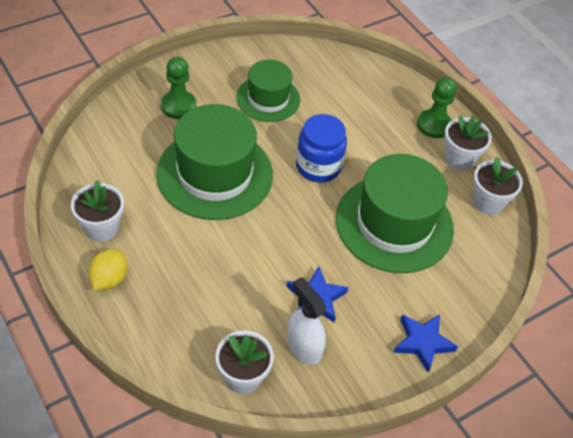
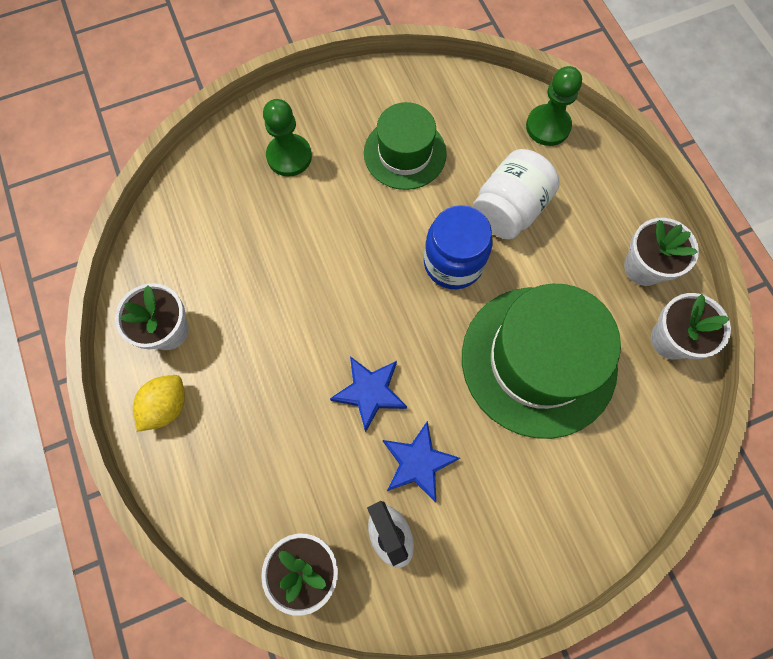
camera: 15 degrees right, 20 degrees up
green hat [156,104,273,220] -> none
blue star [393,314,458,372] -> blue star moved to [330,356,407,432]
green pawn [417,77,457,138] -> green pawn moved to [526,66,582,146]
none -> white jar [472,149,560,240]

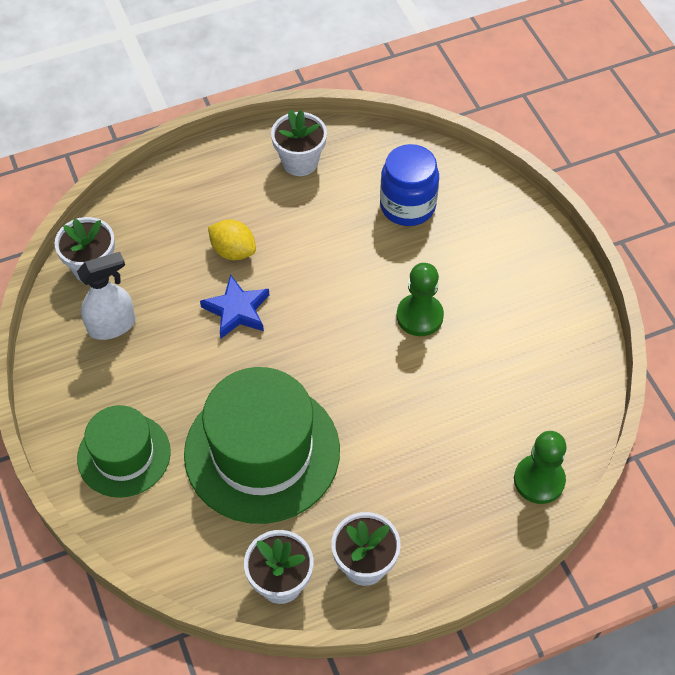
camera: 90 degrees right, 15 degrees down
yellow lemon [133,375,185,432] -> yellow lemon moved to [208,220,256,260]
green pawn [263,99,312,176] -> green pawn moved to [397,263,444,336]
green hat [364,102,447,190] -> green hat moved to [77,405,171,498]
blue star [383,421,460,502] -> none
blue jar [424,205,492,289] -> blue jar moved to [380,144,439,226]
white jar [472,149,560,240] -> none

